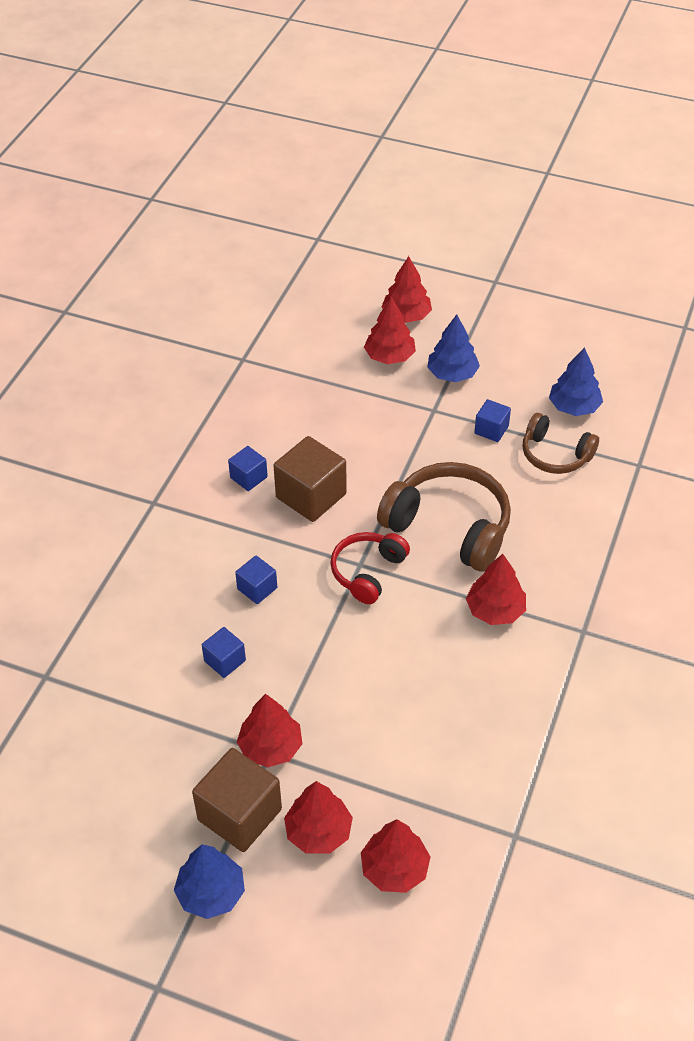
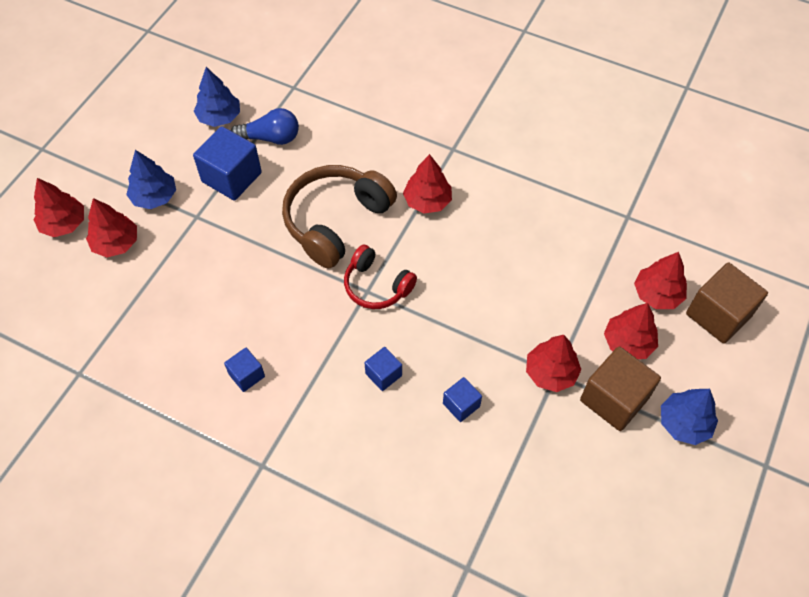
camera: 85 degrees left, 10 degrees up
brown cube [274,436,347,522] -> brown cube moved to [686,263,768,344]
blue cube [474,399,511,442] -> blue cube [193,126,262,200], size x1.86
brown headphones [523,413,599,474] -> blue light bulb [231,108,299,145]

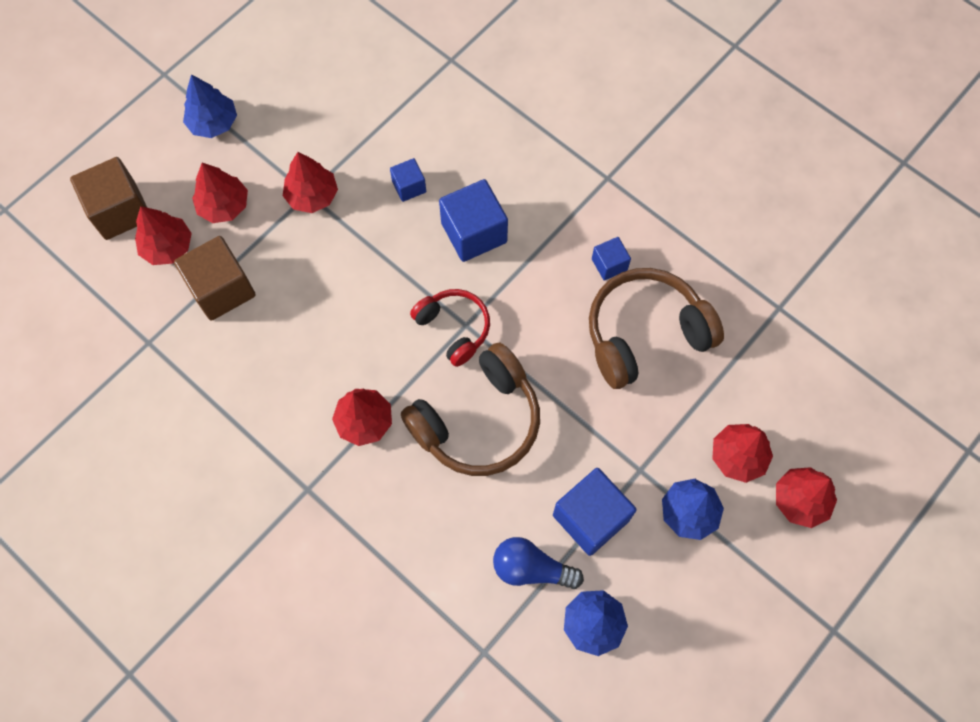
camera: 165 degrees left, 10 degrees up
blue cube [365,347,402,391] -> blue cube [439,179,508,262], size x1.86
brown cube [580,346,661,431] -> brown cube moved to [174,236,256,321]
none -> brown headphones [589,268,724,389]

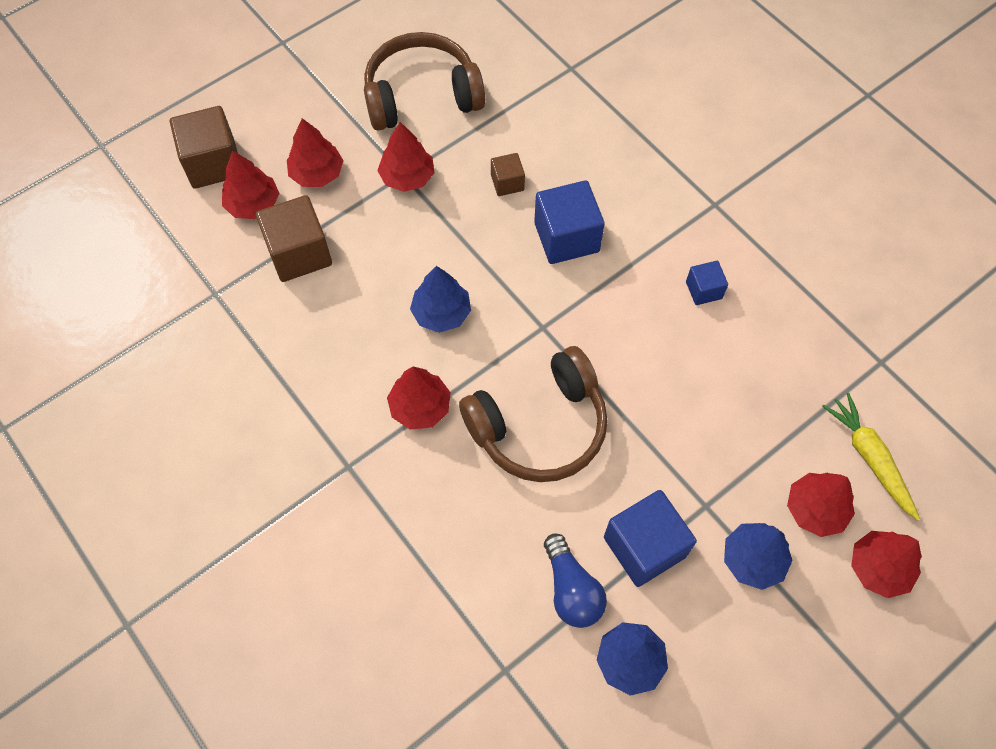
camera: 10 degrees right, 5 degrees down
blue tree [183,74,237,138] -> blue tree moved to [410,266,471,333]
blue cube [390,158,426,202] -> brown cube [491,153,525,196]
red headphones [410,289,490,367] -> none
blue light bulb [493,537,584,589] -> blue light bulb turned 135 degrees counterclockwise [544,533,607,628]
brown headphones [589,268,724,389] -> brown headphones moved to [364,32,485,131]
none -> yellow carrot [822,392,920,520]

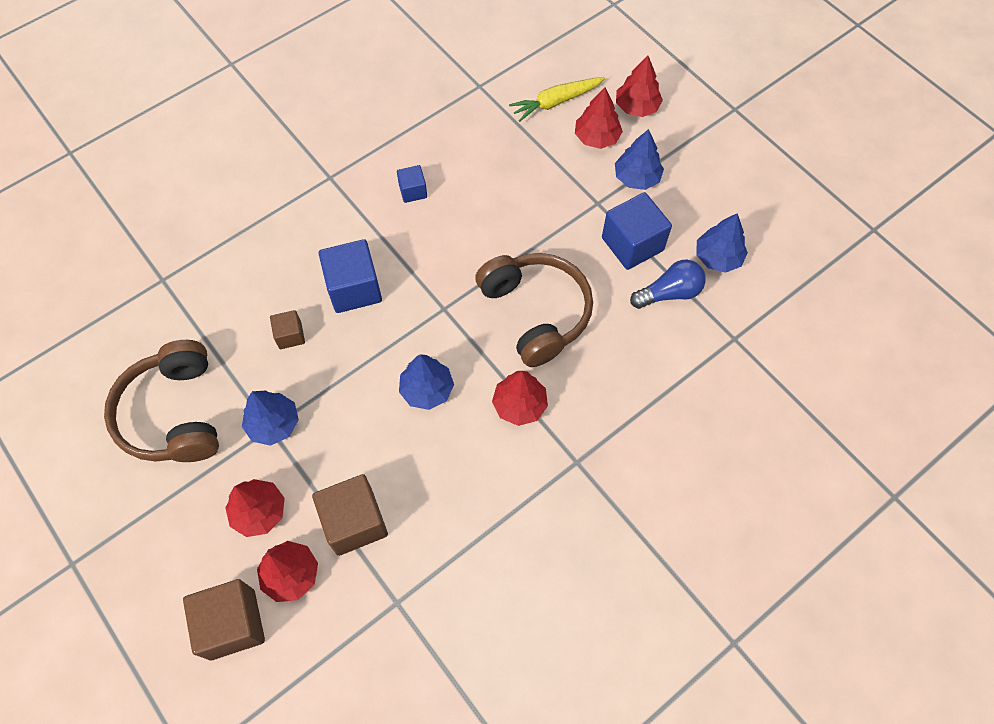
camera: 90 degrees left, 0 degrees up
red tree [377,122,434,192] -> blue tree [242,391,299,446]

